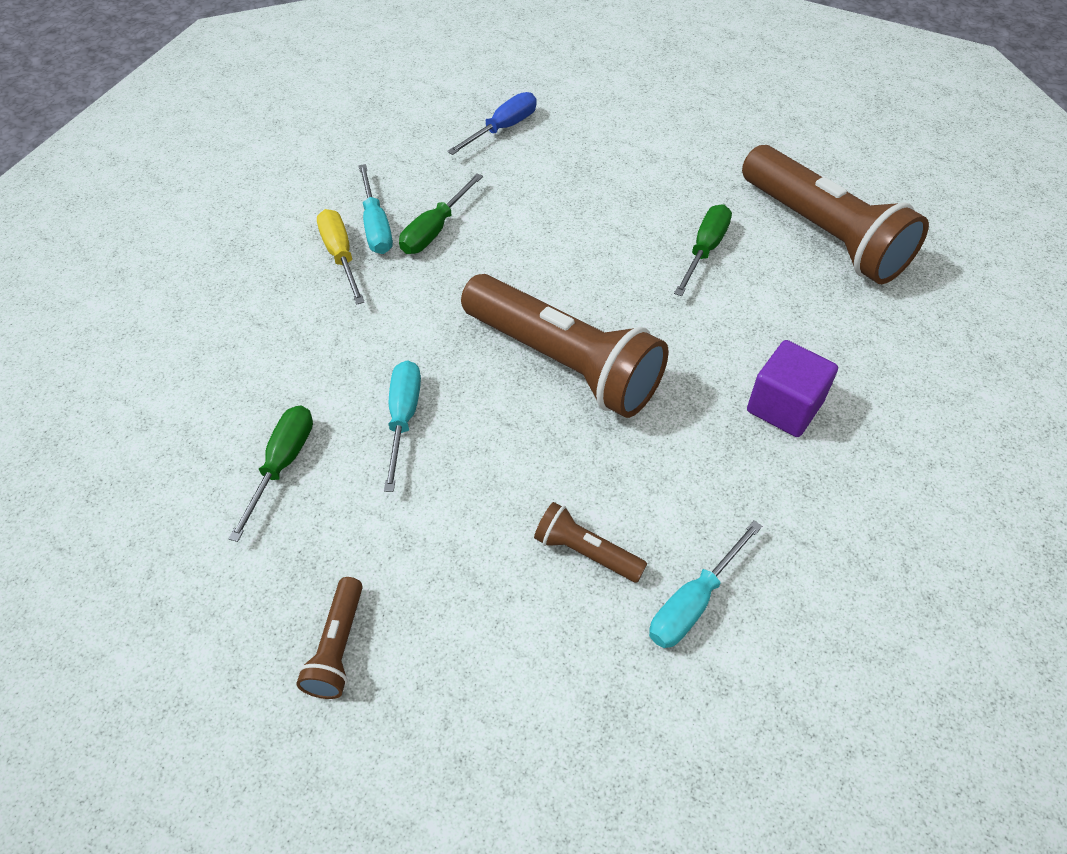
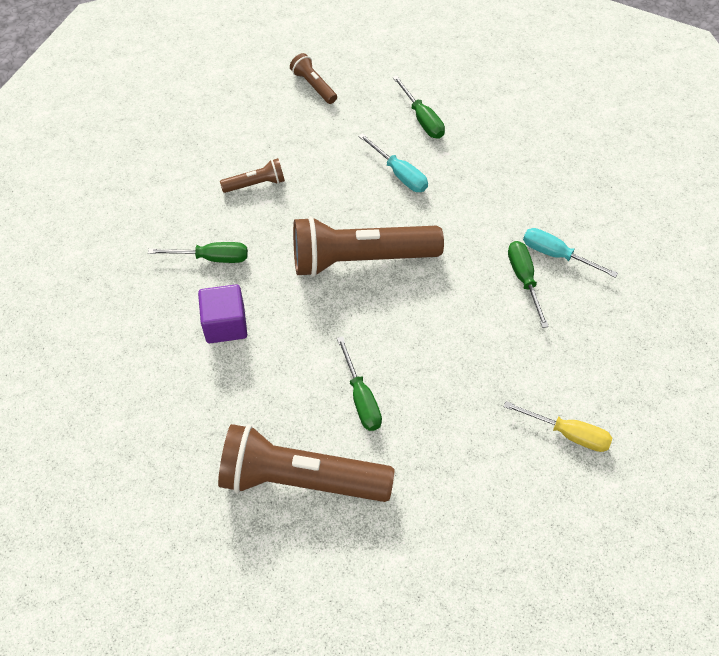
camera: 135 degrees right, 5 degrees up
yellow screwdriver [317,209,364,305] -> yellow screwdriver moved to [504,401,612,452]
blue screwdriver [447,92,537,155] -> none
turquoise screwdriver [649,520,762,648] -> none
none -> green screwdriver [148,242,248,263]

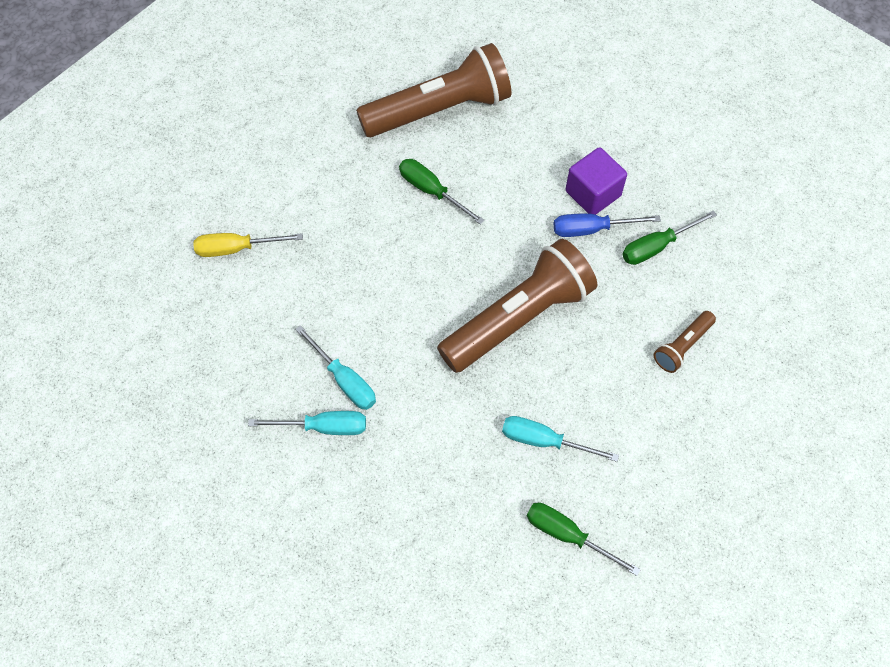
camera: 150 degrees right, 5 degrees up
brown flashlight [290,53,337,104] -> none
green screwdriver [508,241,549,328] -> turquoise screwdriver [295,325,376,410]
none -> blue screwdriver [554,213,661,237]

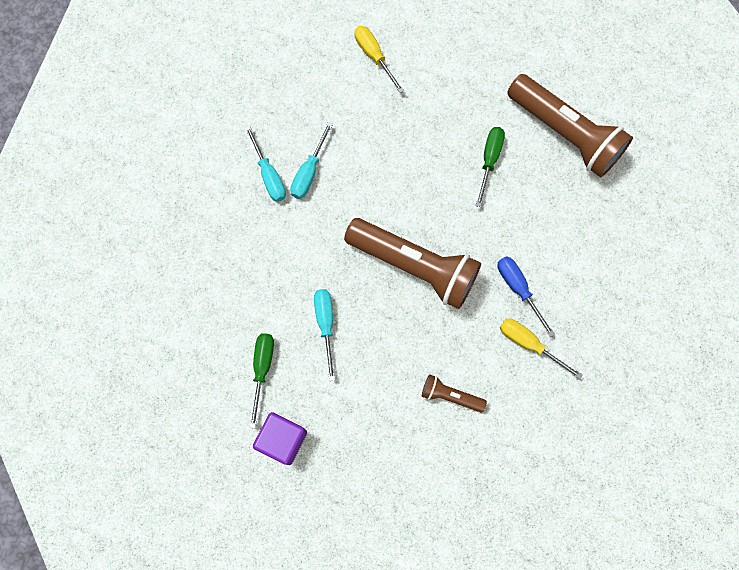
camera: 65 degrees right, 10 degrees up
purple cube [565,147,627,215] -> purple cube moved to [253,412,307,465]
green screwdriver [622,210,717,265] -> yellow screwdriver [500,319,583,380]

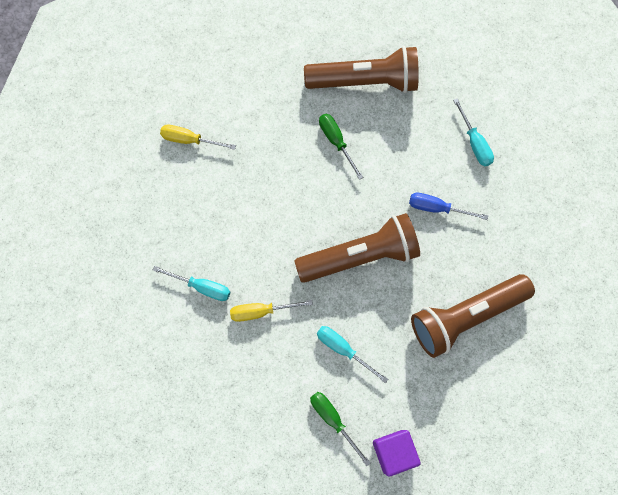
camera: 45 degrees left, 0 degrees up
turquoise screwdriver [290,122,333,199] -> turquoise screwdriver moved to [453,98,494,166]
brown flashlight [422,374,487,413] -> brown flashlight [411,274,535,358], size x2.22
yellow screwdriver [500,319,583,380] -> yellow screwdriver moved to [230,300,313,322]

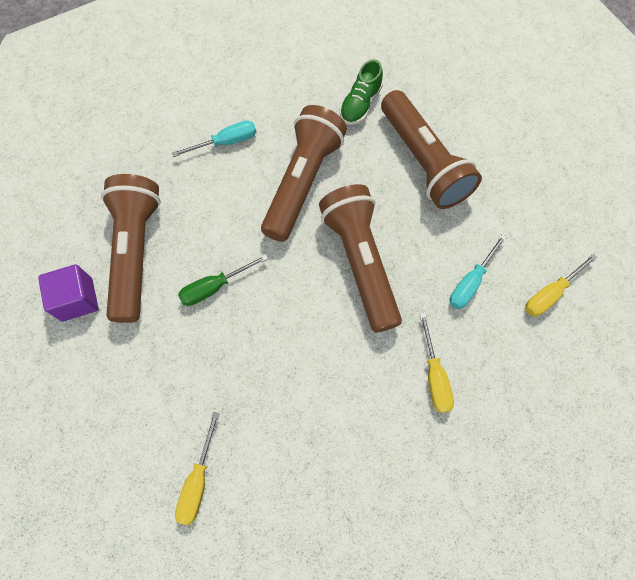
camera: 90 degrees left, 5 degrees down
turquoise screwdriver [153,266,230,301] -> none
green screwdriver [310,392,371,466] -> yellow screwdriver [525,254,598,316]
purple cube [373,430,421,477] -> purple cube moved to [38,264,98,321]
blue screwdriver [409,193,488,220] -> brown flashlight [261,105,347,242]
none -> green shoe [340,59,383,125]

